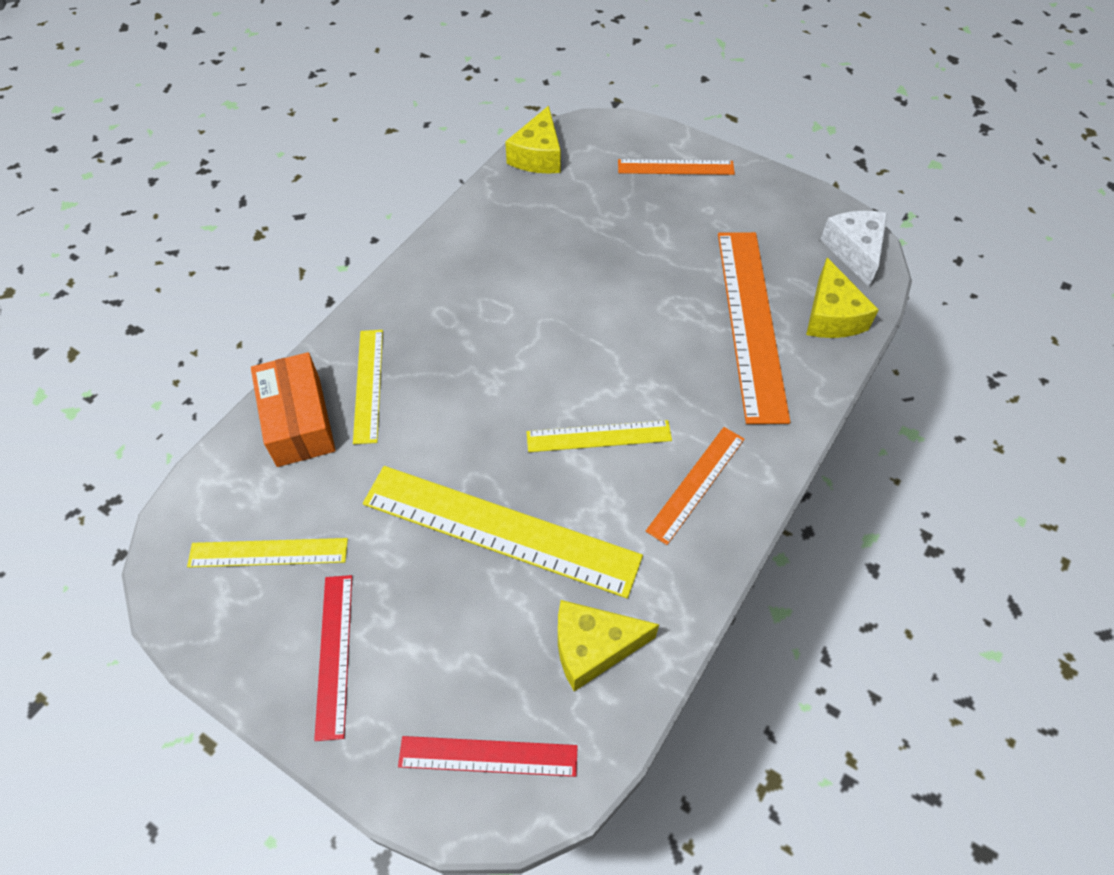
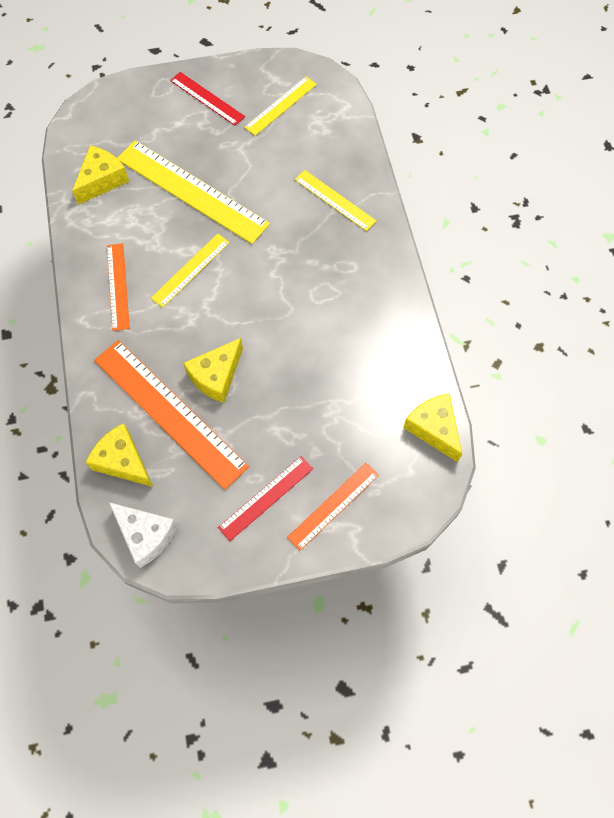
camera: 135 degrees right, 10 degrees up
orange box [251,352,336,467] -> none
yellow ruler [363,466,643,598] -> yellow ruler turned 60 degrees clockwise [117,140,270,244]
red ruler [398,736,578,777] -> red ruler moved to [218,456,313,541]
none -> yellow cheese [183,338,243,403]

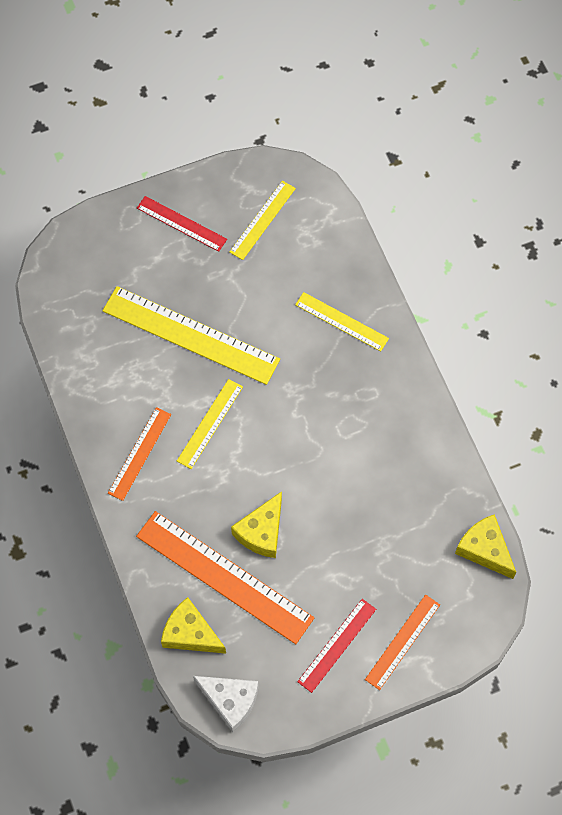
camera: 10 degrees left, 0 degrees up
yellow cheese [72,146,129,205] -> none
orange ruler [107,243,130,331] -> orange ruler turned 45 degrees clockwise [108,407,171,501]

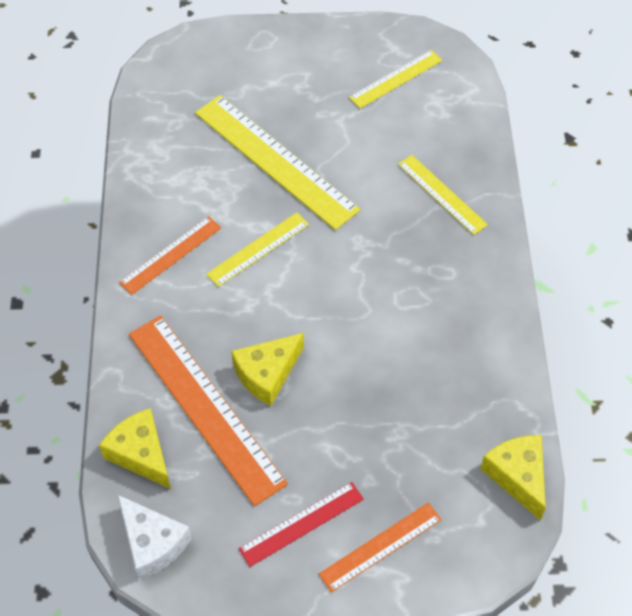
camera: 20 degrees right, 10 degrees down
red ruler [137,196,227,252] -> none

